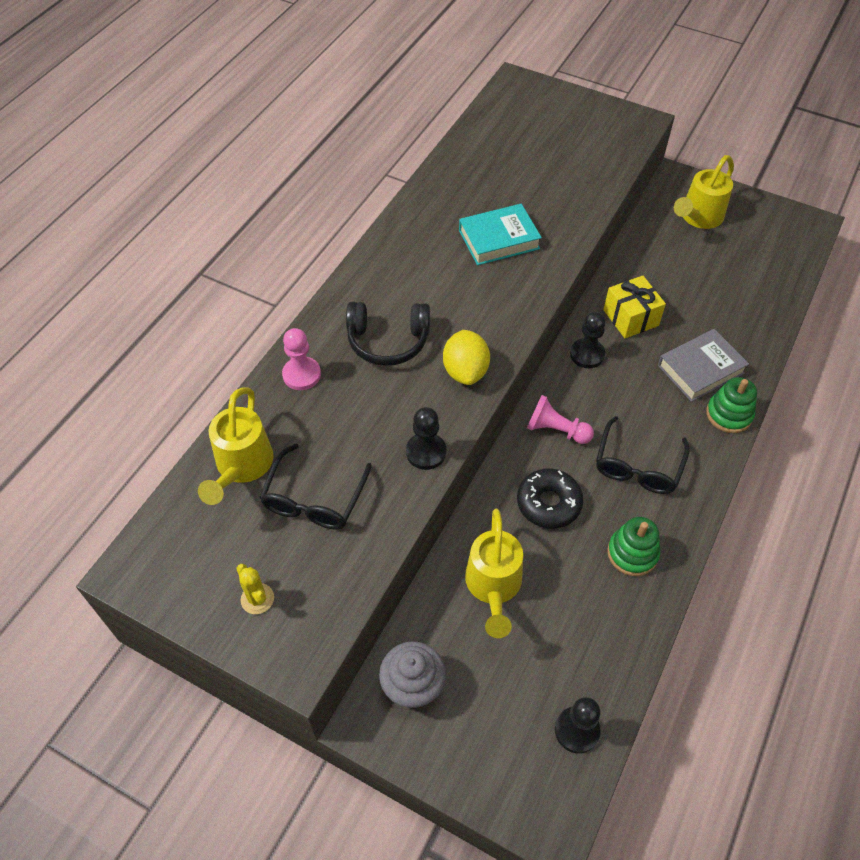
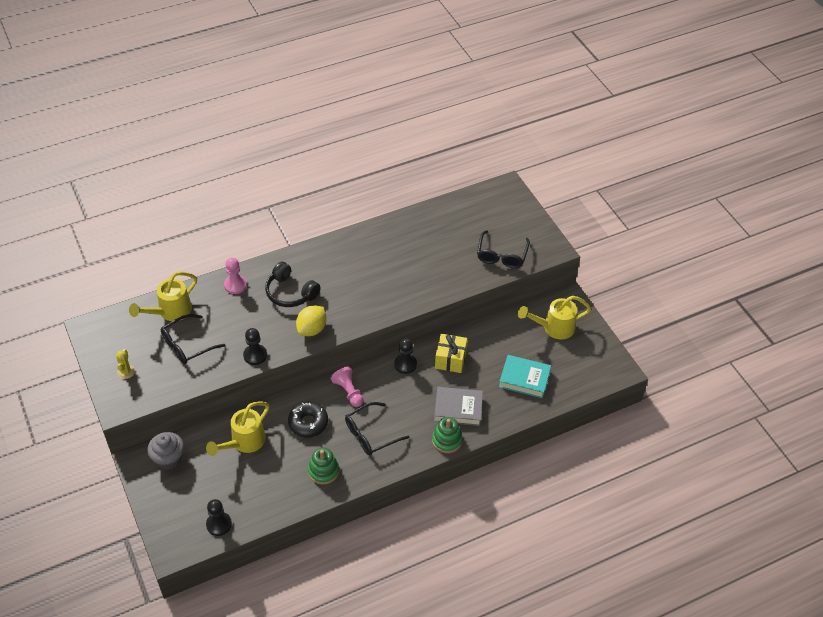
camera: 35 degrees right, 5 degrees down
turquoise book [459,204,542,265] -> turquoise book moved to [499,355,551,398]
none -> black glasses [477,230,530,268]

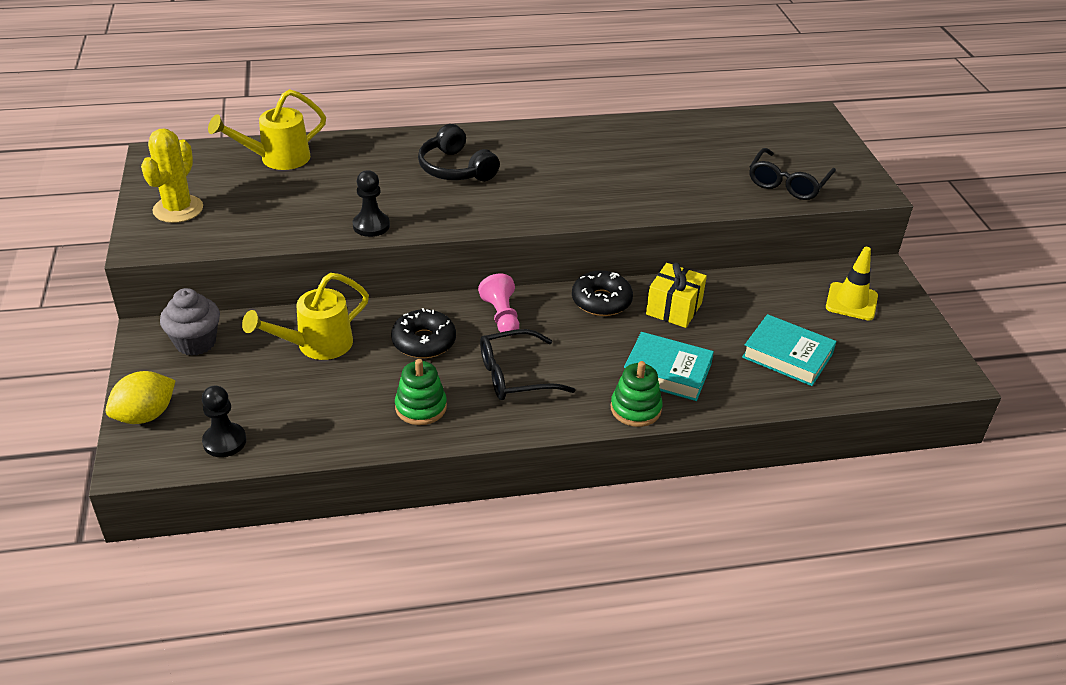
camera: 15 degrees right, 10 degrees down
yellow cactus [116,349,135,379] -> yellow cactus [141,129,203,223], size x1.81
black glasses [161,314,225,364] -> none
pink pawn [224,258,247,294] -> none
yellow lemon [296,305,326,336] -> yellow lemon moved to [106,371,176,424]
black pawn [394,338,417,374] -> black donut [572,271,633,316]
grey book [434,387,483,426] -> turquoise book [624,332,714,401]
yellow watering can [518,296,591,340] -> yellow traffic cone [826,247,878,320]

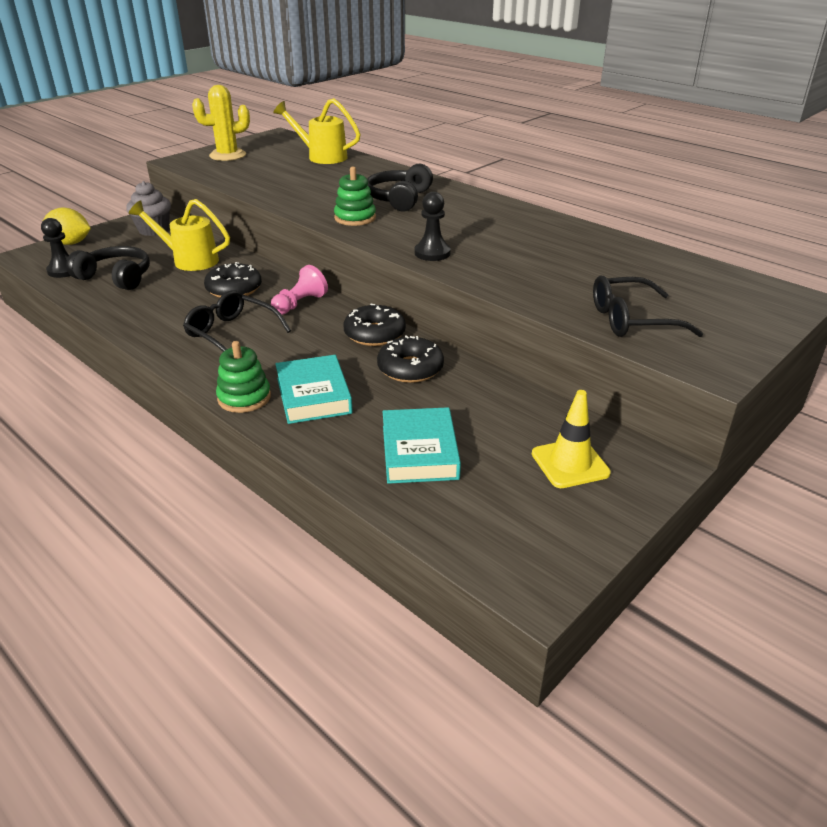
camera: 55 degrees right, 5 degrees down
black pawn [353,170,390,237] -> black pawn moved to [415,192,451,261]
green stacking toy [395,359,447,425] -> green stacking toy moved to [334,167,376,226]
yellow gift [646,263,707,328] -> black donut [377,335,444,383]
none -> black headphones [66,246,150,290]

